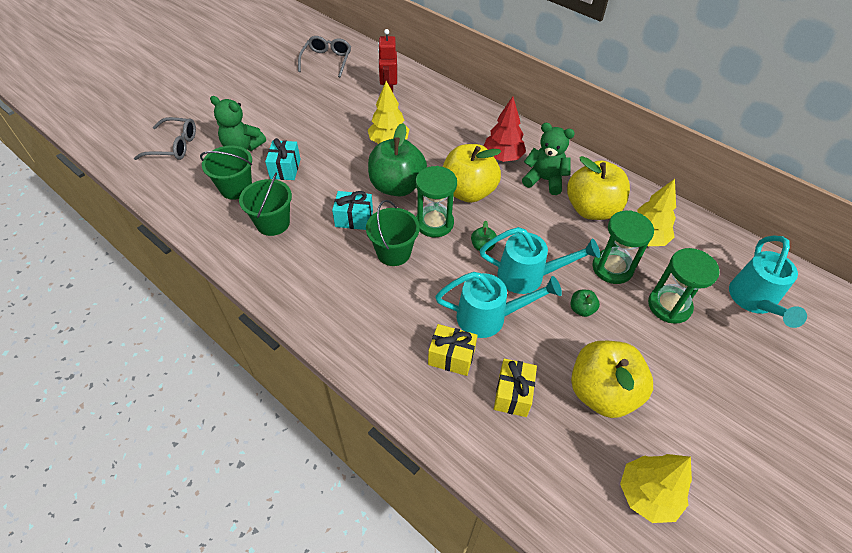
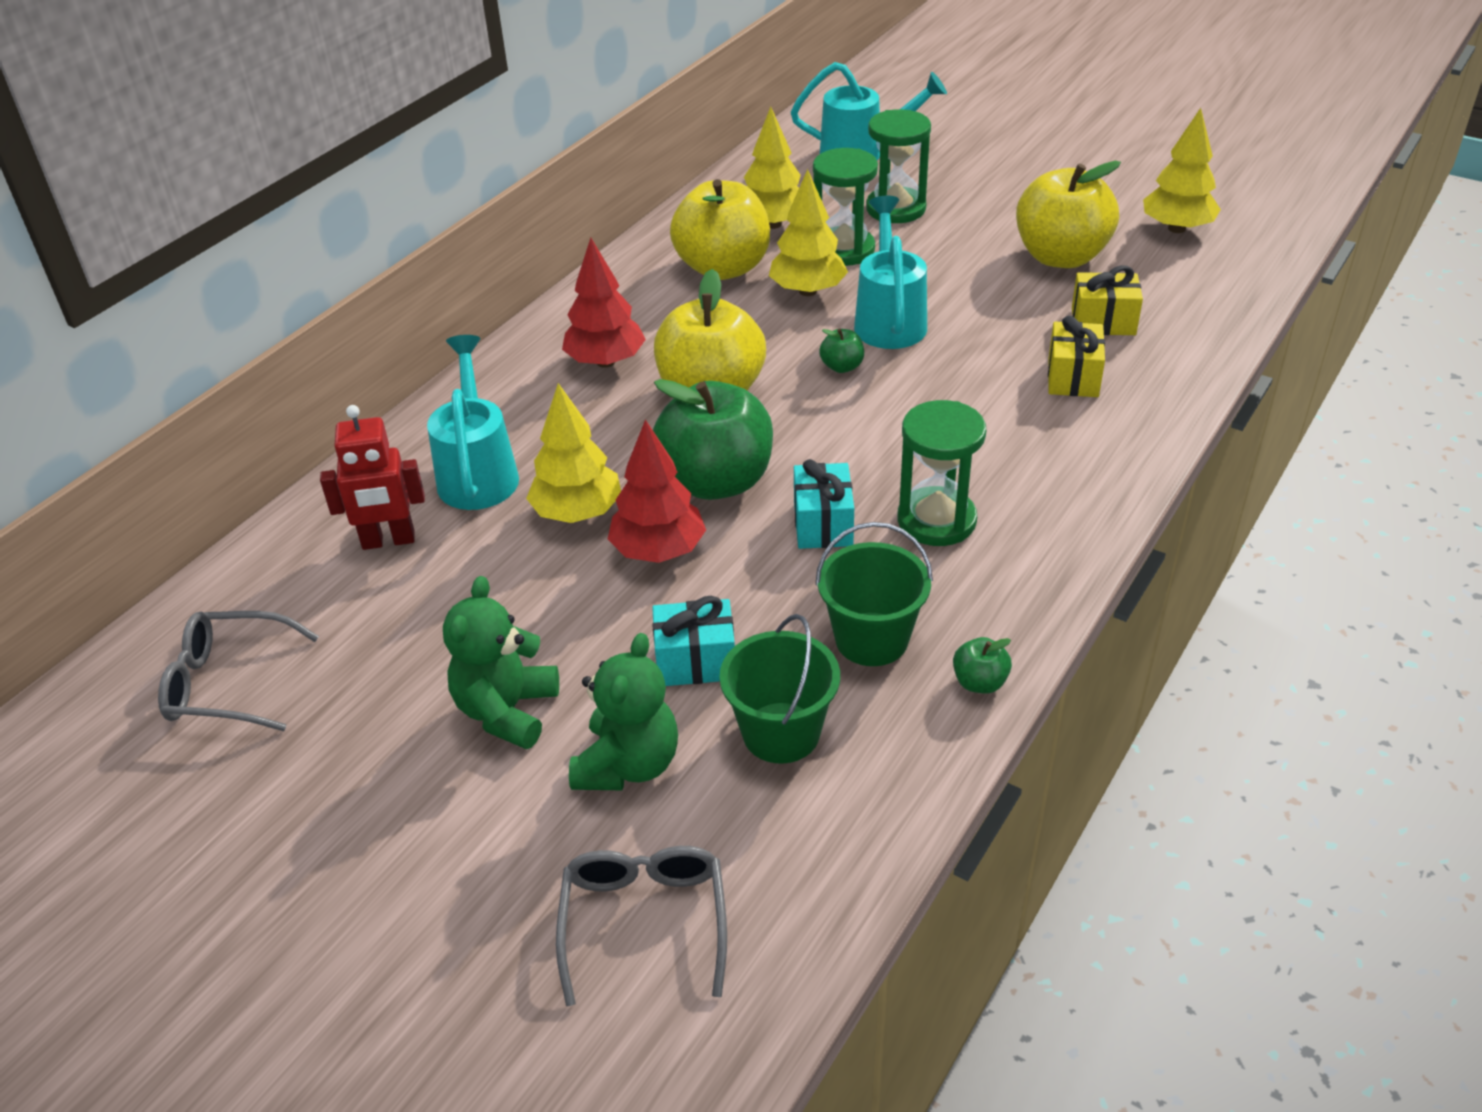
camera: 95 degrees left, 10 degrees down
green bucket [366,200,420,266] -> none
green hourglass [416,166,457,237] -> green hourglass moved to [897,400,986,546]
turquoise watering can [435,272,562,338] -> turquoise watering can moved to [427,335,519,510]
green teddy bear [522,123,575,195] -> green teddy bear moved to [443,576,559,749]
green apple [571,290,600,317] -> green apple moved to [953,637,1012,694]
none -> red tree [608,419,706,563]
none -> yellow tree [769,169,848,296]

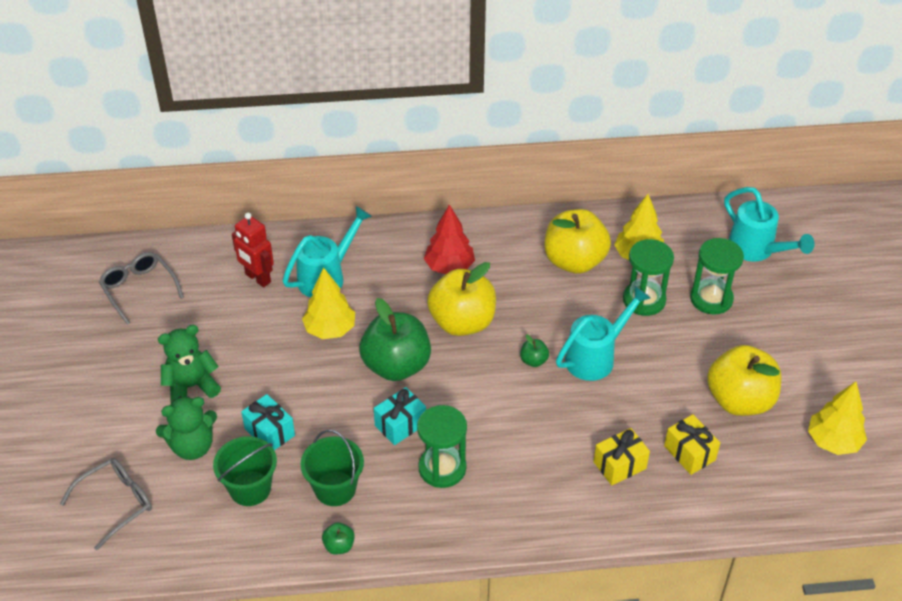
camera: 50 degrees right, 5 degrees up
red tree [608,419,706,563] -> none
yellow tree [769,169,848,296] -> none

